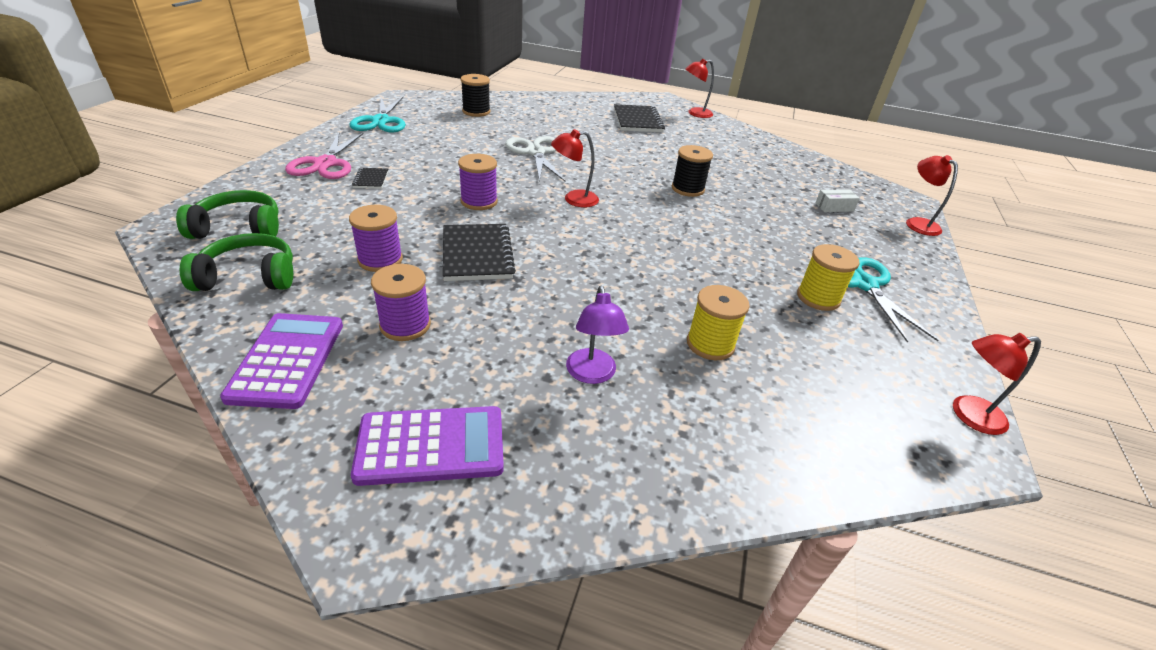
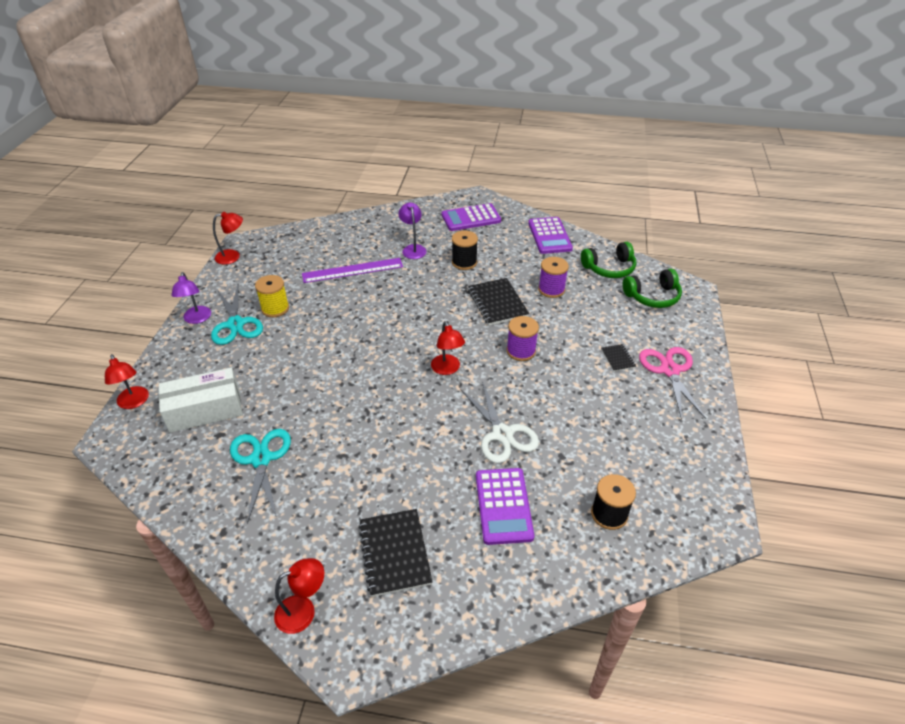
camera: 175 degrees right, 5 degrees up
turquoise scissors [349,97,406,132] -> turquoise scissors moved to [230,429,291,524]
purple spool [371,264,431,341] -> none
red lamp [551,129,599,208] -> red lamp turned 90 degrees clockwise [431,321,465,375]
black spool [672,145,713,197] -> black spool moved to [452,231,478,270]
yellow spool [687,285,750,360] -> purple ruler [302,258,403,283]
white box [816,189,860,212] -> white box [159,368,243,433], size x2.23
none -> purple lamp [171,272,211,324]
none -> purple calculator [476,468,534,545]

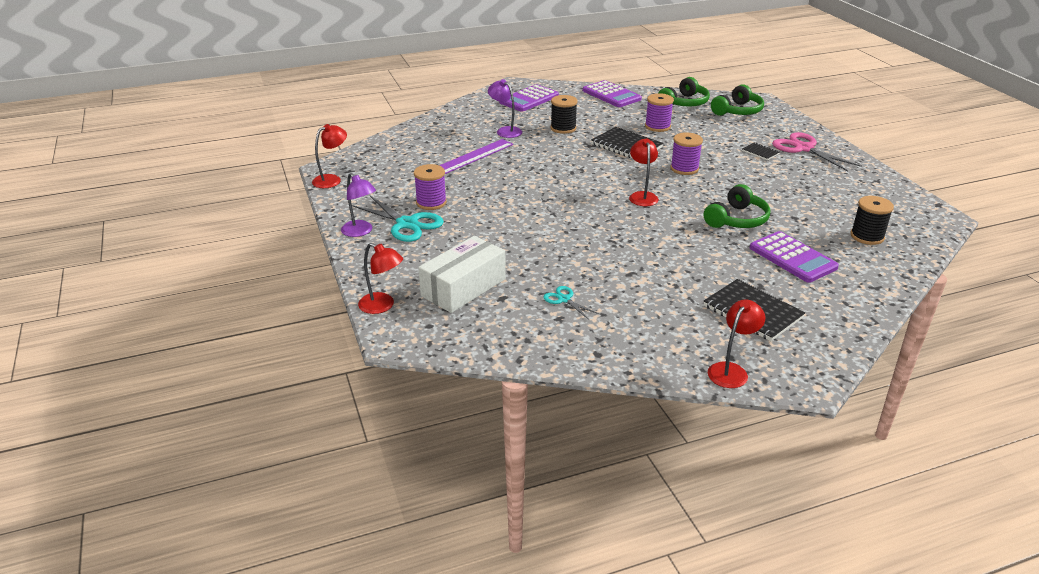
camera: 30 degrees left, 10 degrees down
turquoise scissors [230,429,291,524] -> turquoise scissors [543,286,599,319], size x0.51
yellow spool [255,275,289,317] -> purple spool [414,164,447,210]
red lamp [431,321,465,375] -> red lamp turned 135 degrees counterclockwise [629,139,659,206]
white scissors [460,381,539,463] -> green headphones [704,184,770,228]

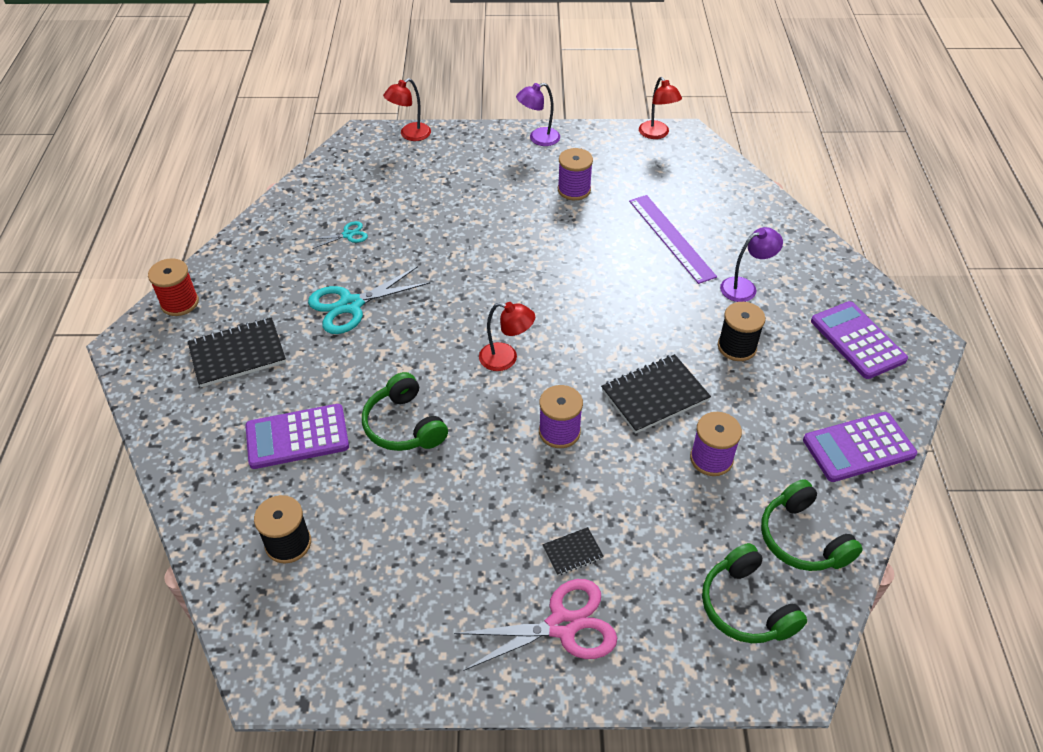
camera: 110 degrees right, 15 degrees up
turquoise scissors [352,196,444,242] -> turquoise scissors moved to [308,266,430,334]
white box [418,236,506,313] -> none
red lamp [708,299,765,388] -> red spool [148,258,199,316]

